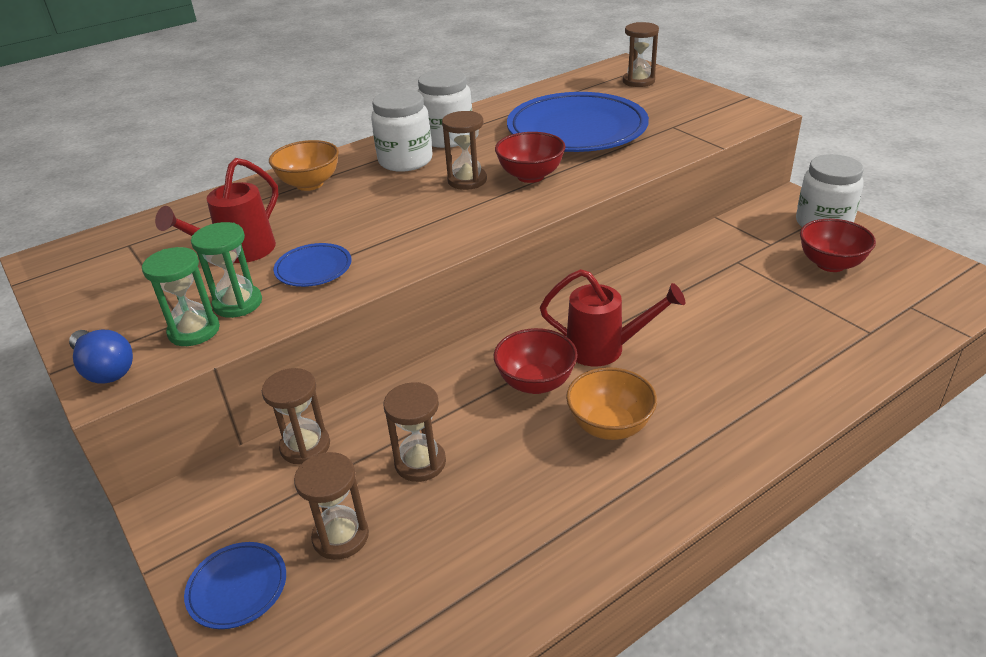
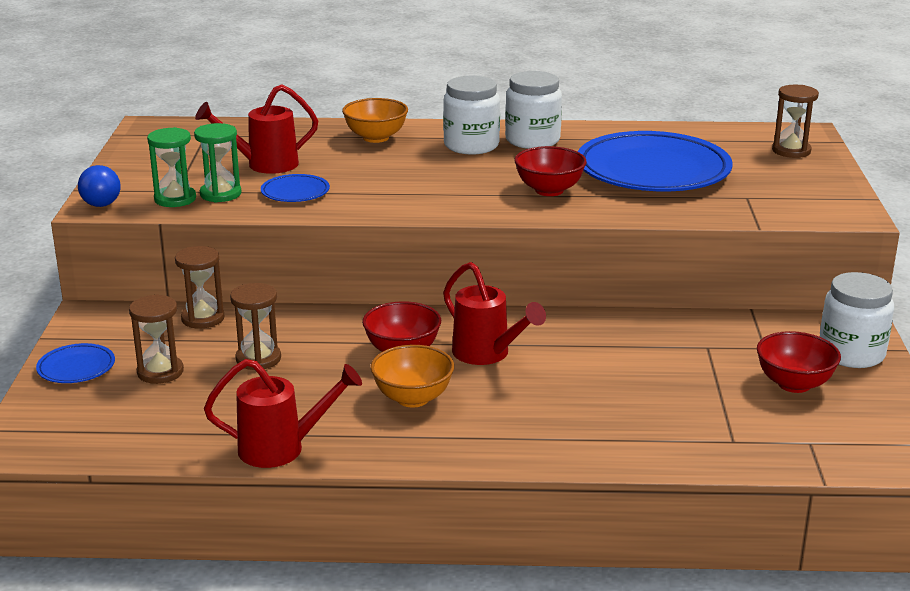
camera: 35 degrees right, 10 degrees down
brown hourglass [442,111,487,190] -> none
none -> red watering can [204,359,362,468]

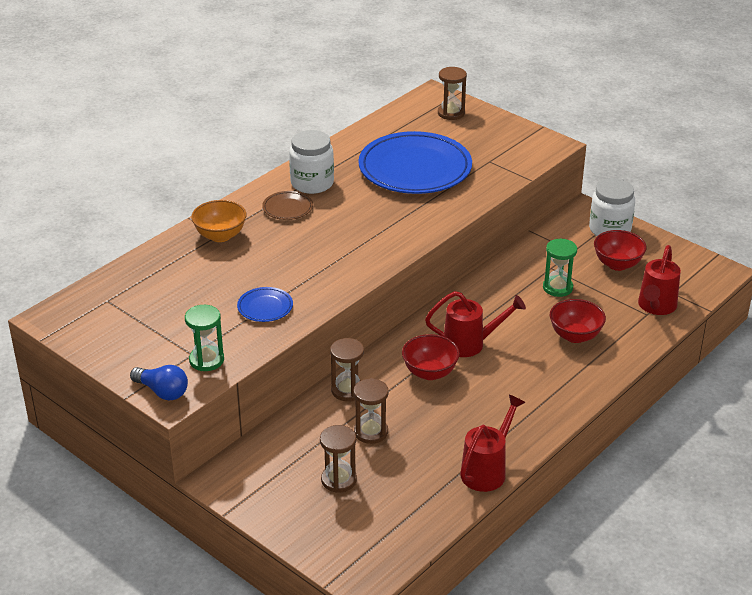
camera: 50 degrees left, 10 degrees up
blue plate [36,343,115,383] -> none
brown hourglass [175,246,225,329] -> brown hourglass moved to [330,338,364,401]
green hourglass [194,123,241,202] -> green hourglass moved to [543,239,577,297]
red watering can [195,84,318,174] -> red watering can moved to [638,245,681,315]
orange bowl [371,345,454,407] -> none
white jar [443,76,500,155] -> brown plate [262,191,313,220]
red bowl [514,146,587,196] -> red bowl moved to [550,299,606,343]

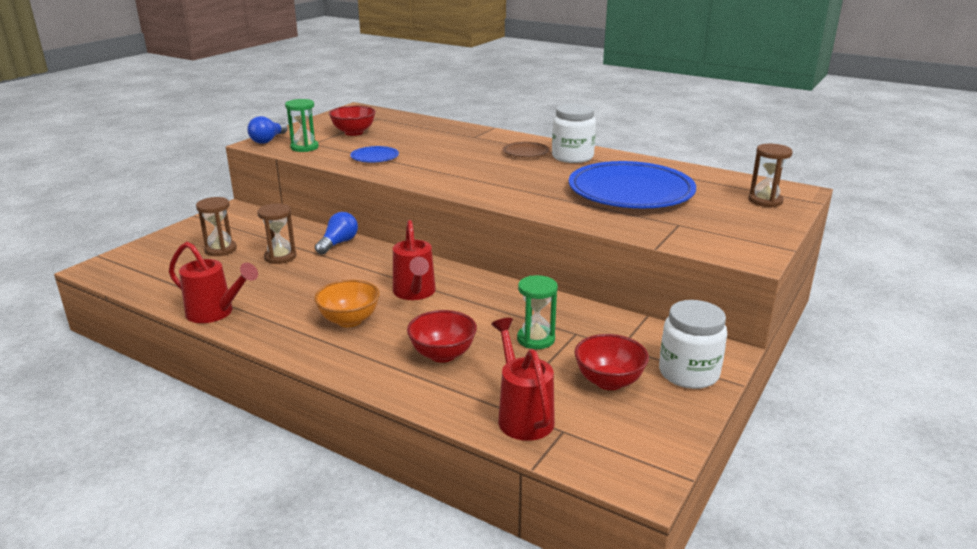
camera: 80 degrees right, 10 degrees down
orange bowl [191,200,246,242] -> orange bowl moved to [314,280,380,327]
brown hourglass [330,338,364,401] -> blue light bulb [315,212,358,255]
red bowl [402,334,460,380] -> red bowl moved to [329,106,376,136]
red watering can [638,245,681,315] -> red watering can turned 60 degrees clockwise [491,318,555,441]

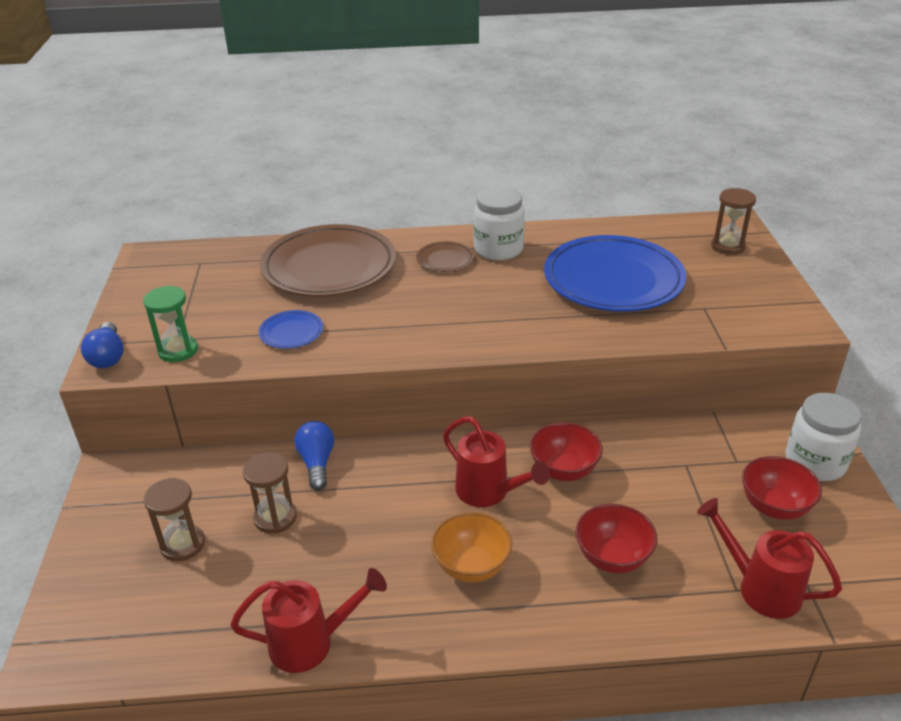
camera: 35 degrees left, 10 degrees up
red bowl [329,106,376,136] -> red bowl moved to [530,422,603,481]
green hourglass [517,275,558,349] -> none
none -> brown plate [260,224,396,297]

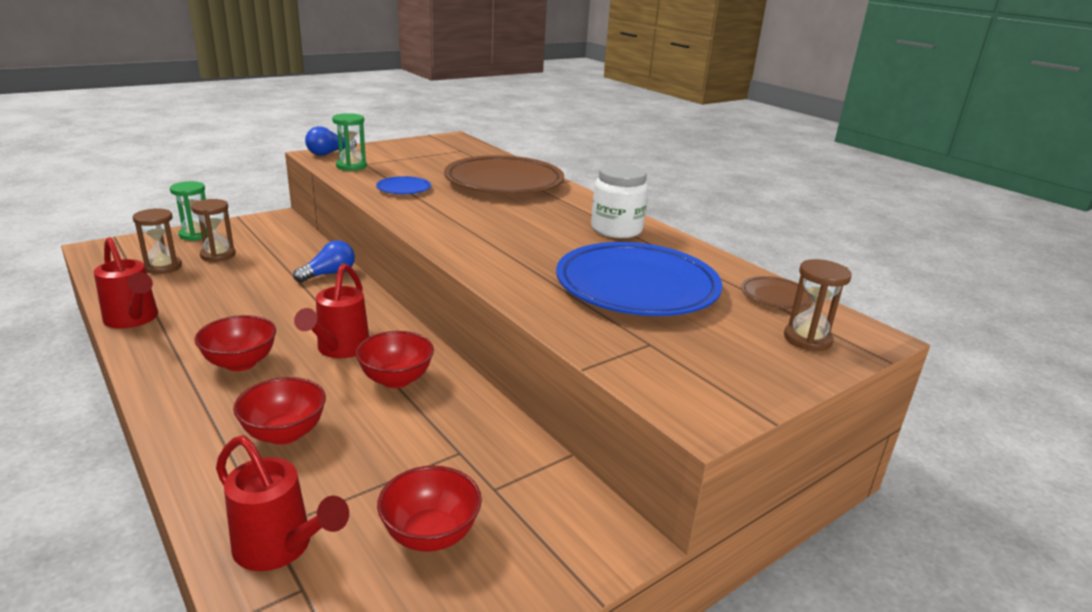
camera: 55 degrees right, 10 degrees down
brown hourglass [243,452,297,534] -> brown hourglass moved to [133,208,182,274]
brown plate [416,241,474,272] -> brown plate moved to [741,276,813,309]
orange bowl [431,512,512,583] -> red bowl [195,315,276,371]
red watering can [697,498,842,619] -> red watering can turned 120 degrees clockwise [216,435,349,571]
white jar [785,393,861,481] -> none
none -> green hourglass [170,181,208,241]

